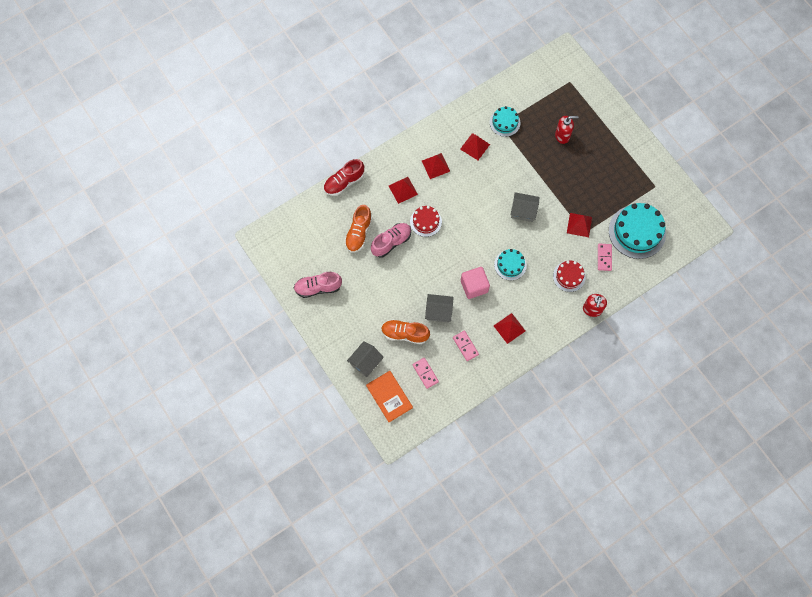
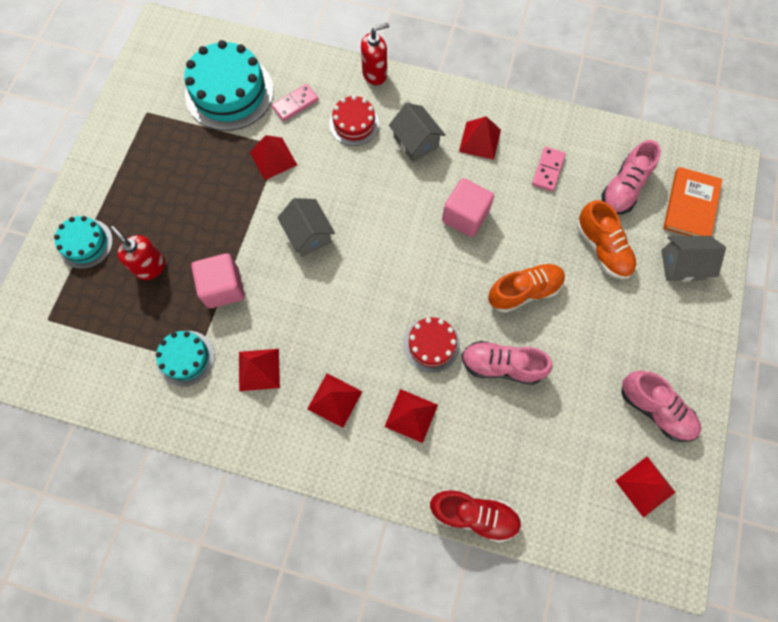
camera: 130 degrees left, 0 degrees up
orange shoe [344,205,372,253] -> orange shoe moved to [488,263,565,313]
pink domino [412,358,439,389] -> pink shoe [602,140,661,214]
grey house [425,294,454,322] -> grey house moved to [389,103,445,162]
turquoise cake [494,249,527,280] -> turquoise cake moved to [54,216,113,269]
none -> pink cube [191,253,245,308]
none -> red pyramid [615,457,676,518]

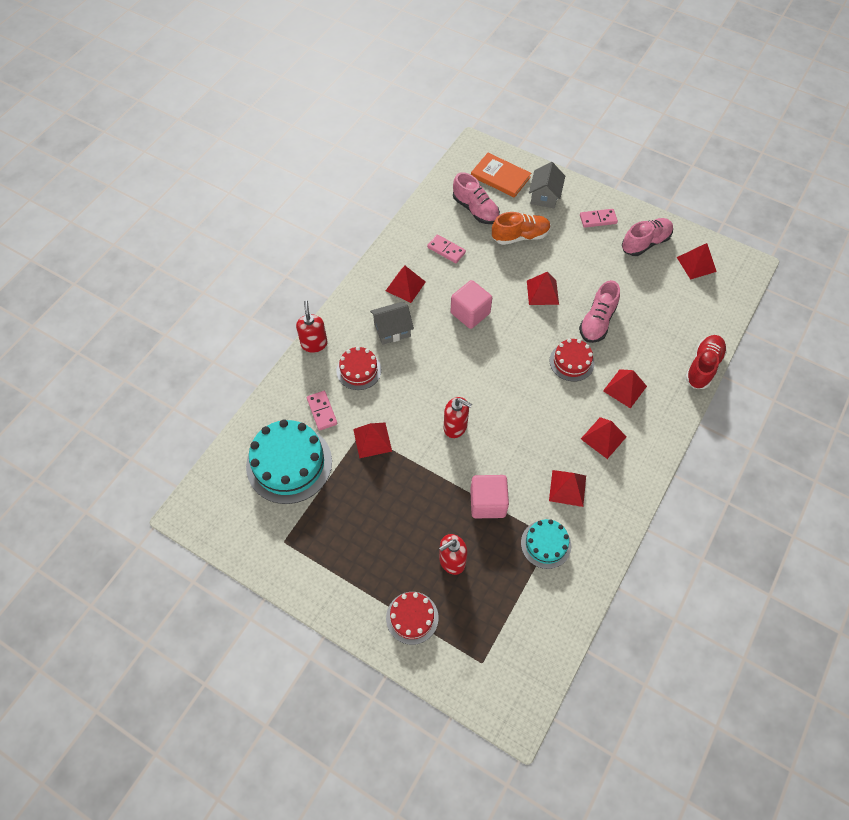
camera: 75 degrees left, 10 degrees down
turquoise cake [54,216,113,269] -> red cake [386,592,438,645]
grey house [277,198,335,257] -> red soap dispenser [444,397,472,438]
orange shoe [488,263,565,313] -> red pyramid [527,272,559,305]
none -> pink domino [580,209,618,228]

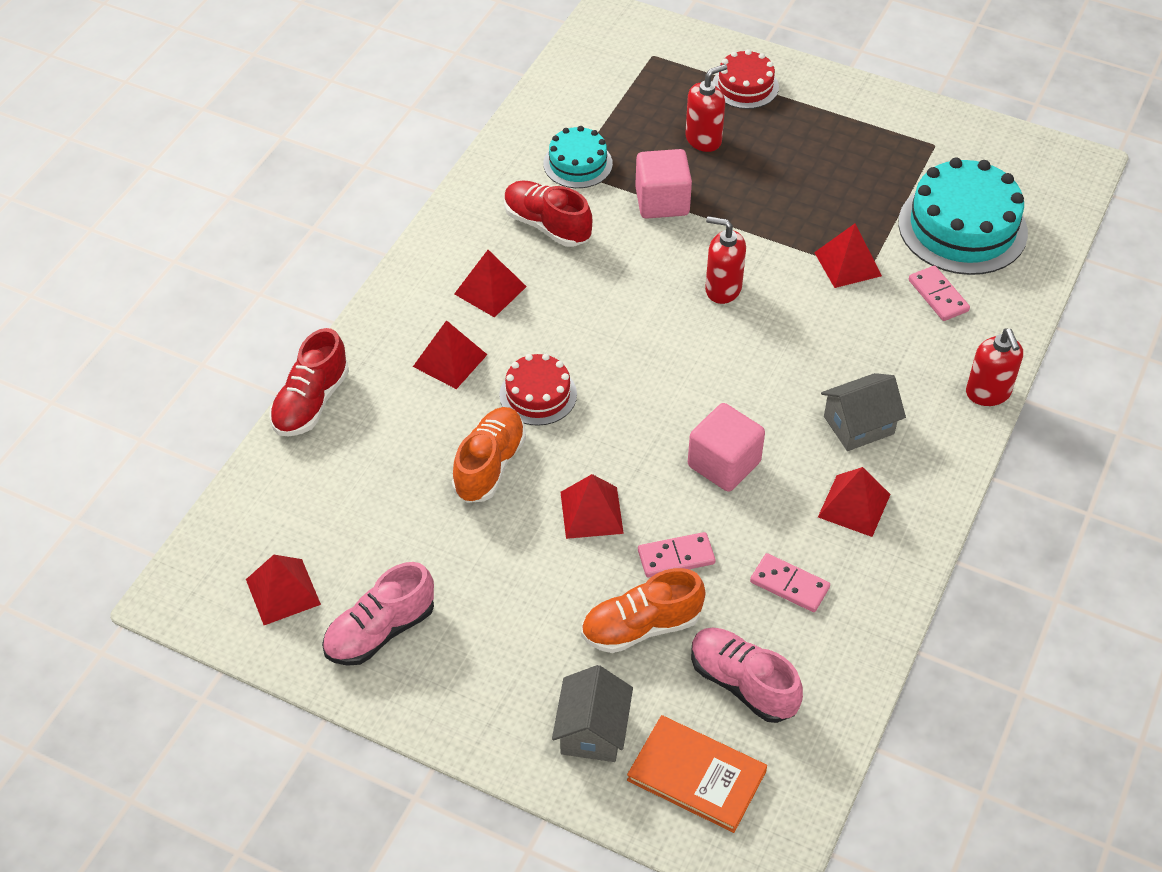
camera: 175 degrees right, 10 degrees down
red cake [337,347,381,390] -> none
red pyramid [549,470,586,507] -> red shoe [504,180,592,247]
pink shoe [579,280,620,343] -> orange shoe [452,407,526,503]
pink domino [580,209,618,228] -> pink domino moved to [638,532,716,578]

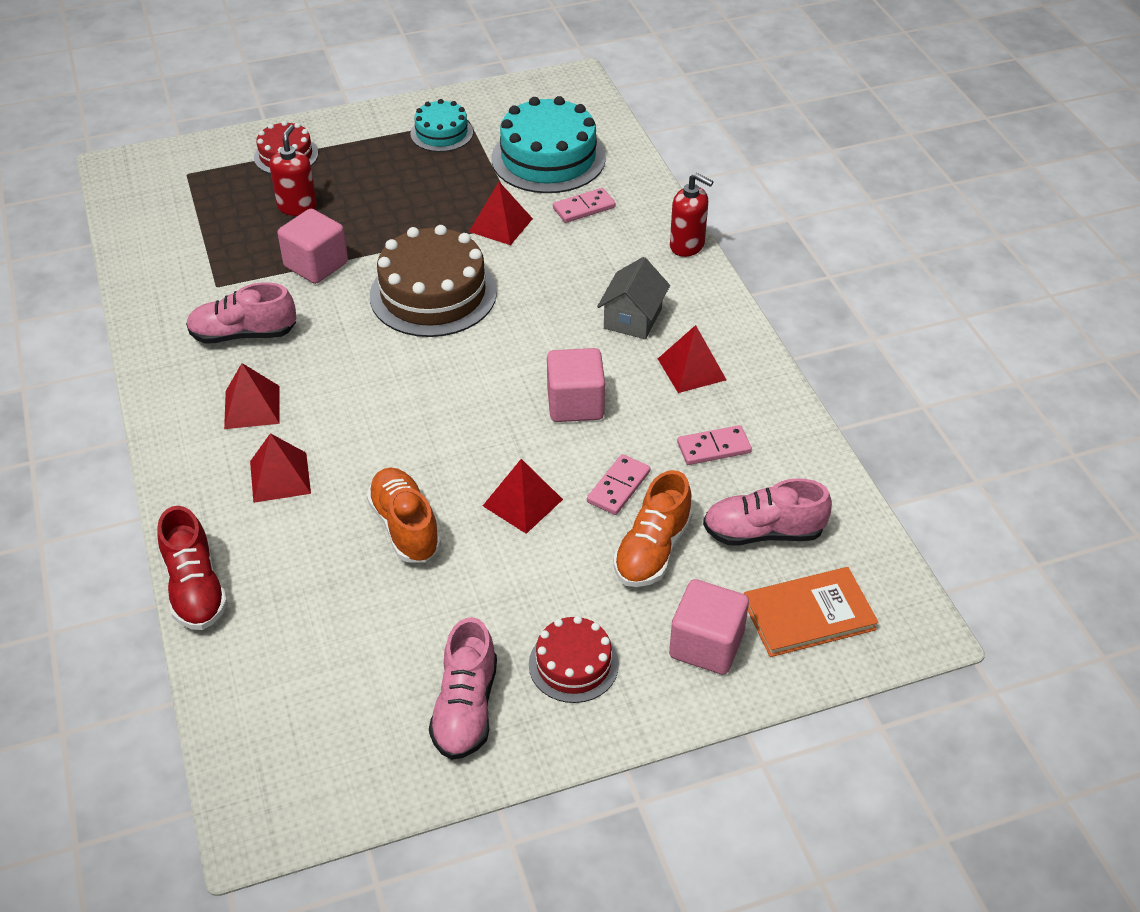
camera: 45 degrees left, 5 degrees down
red pyramid [246,555,321,625] -> none
red cake [499,354,577,426] -> red cake moved to [529,616,619,703]
red shoe [504,180,592,247] -> pink shoe [186,282,296,344]
turquoise cake [543,126,613,188] -> turquoise cake moved to [410,99,473,152]
grey house [552,665,633,762] -> pink cube [669,579,749,675]
red soap dispenser [705,216,746,304] -> brown cake [370,225,497,337]
pink domino [909,266,970,321] -> pink domino turned 45 degrees counterclockwise [553,188,616,223]

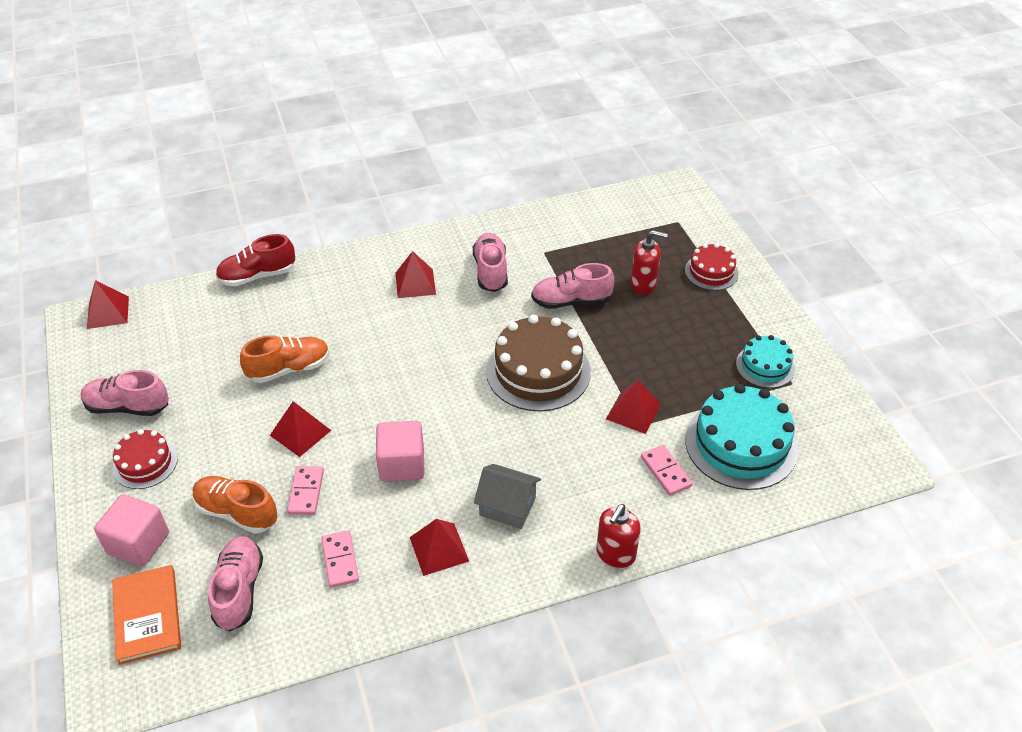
camera: 90 degrees right, 0 degrees up
red pyramid [250,433,311,503] -> red pyramid moved to [87,280,129,329]
pink cube [277,209,348,284] -> pink shoe [531,263,614,309]
pink domino [587,454,650,515] -> pink domino turned 60 degrees clockwise [287,466,324,515]

